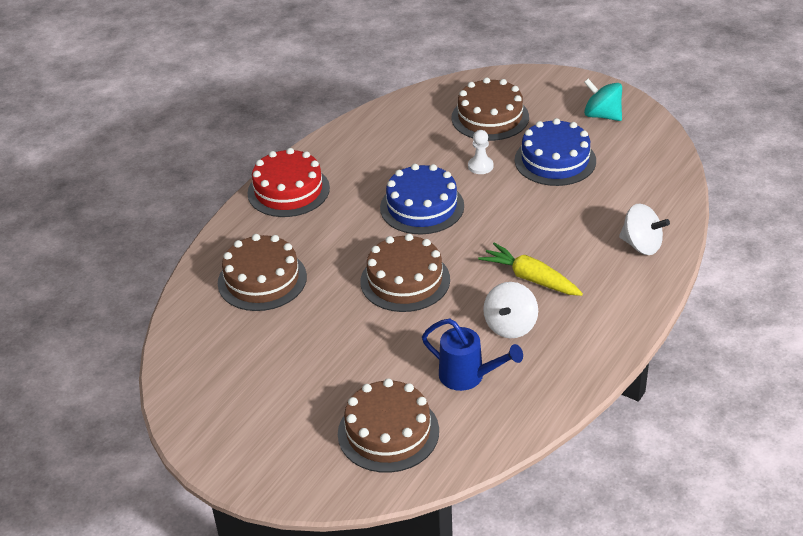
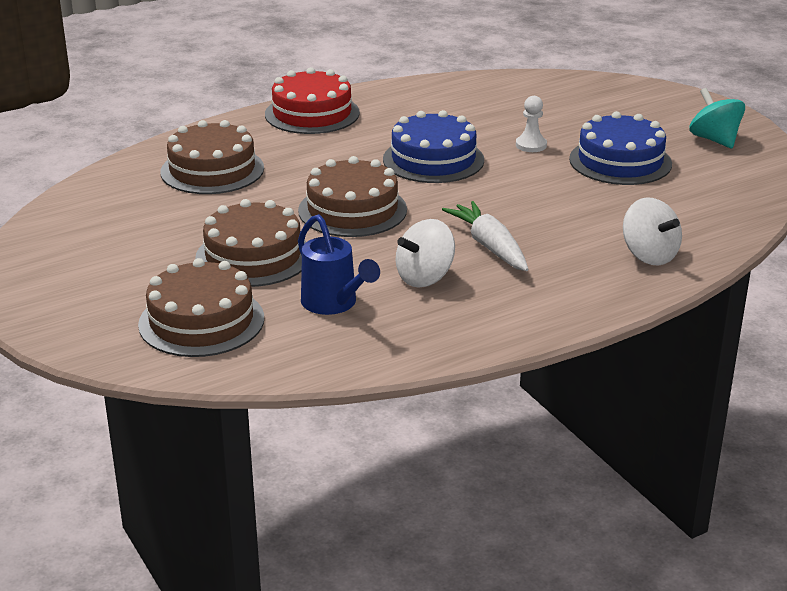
camera: 25 degrees right, 10 degrees down
brown cake [452,77,529,141] -> brown cake moved to [195,199,306,287]
yellow carrot [478,243,583,296] -> white carrot [442,201,529,271]

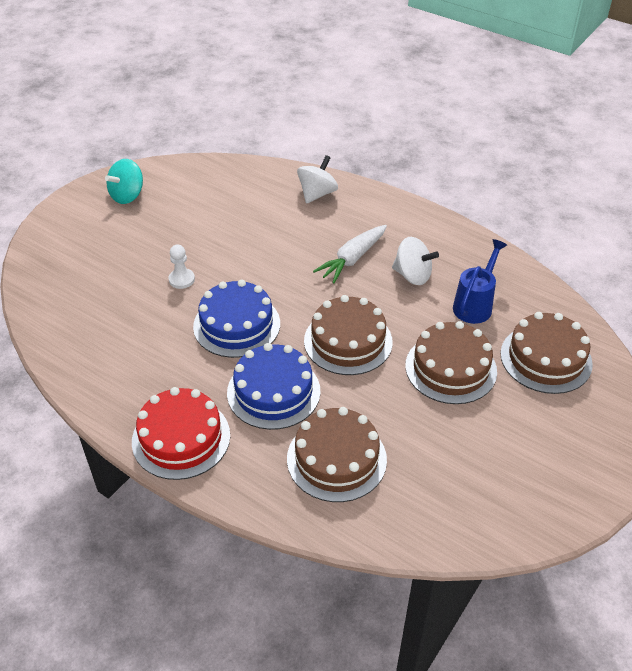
camera: 115 degrees left, 15 degrees up
blue cake [569,111,672,185] -> blue cake moved to [227,343,321,430]

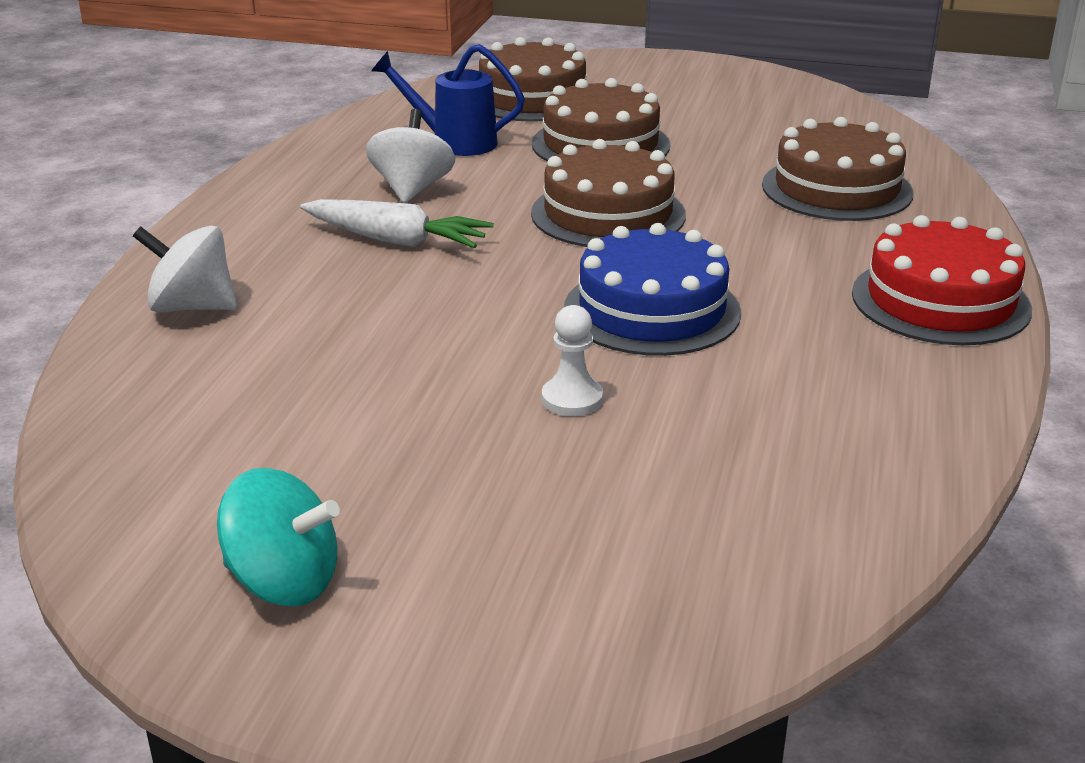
camera: 110 degrees left, 15 degrees down
blue cake [227,343,321,430] -> none

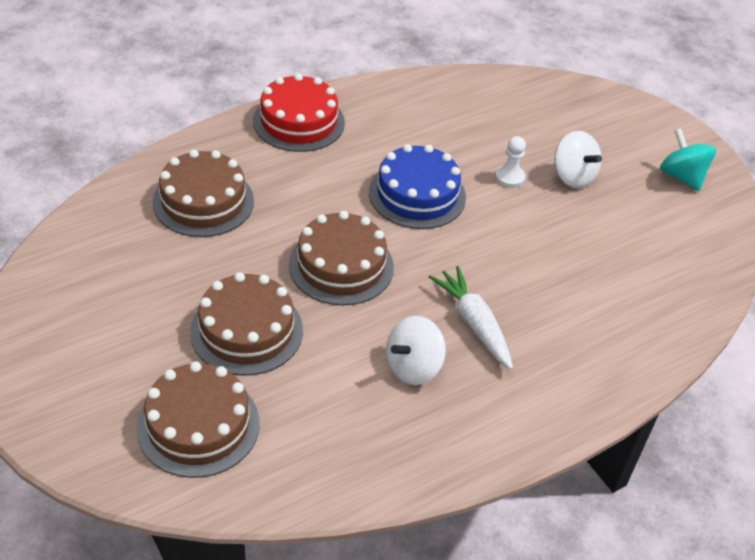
camera: 140 degrees left, 15 degrees up
white spinning top [133,226,237,312] -> white spinning top moved to [554,131,602,188]
blue watering can [371,44,525,156] -> none

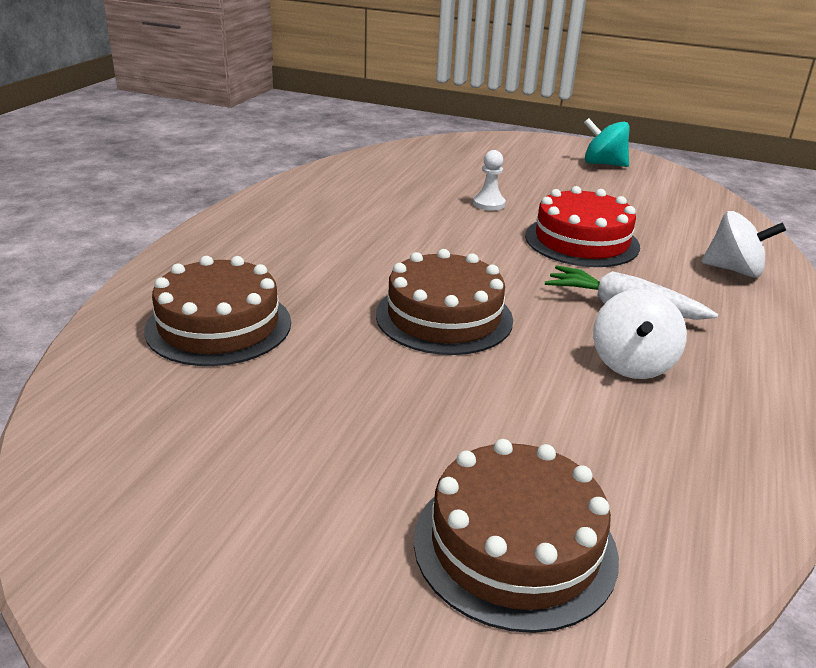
camera: 35 degrees left, 15 degrees down
brown cake [190,272,303,375] -> none
red cake [253,73,345,152] -> red cake moved to [525,186,640,267]
blue cake [369,144,466,229] -> none
white spinning top [554,131,602,188] -> white spinning top moved to [701,211,786,278]

